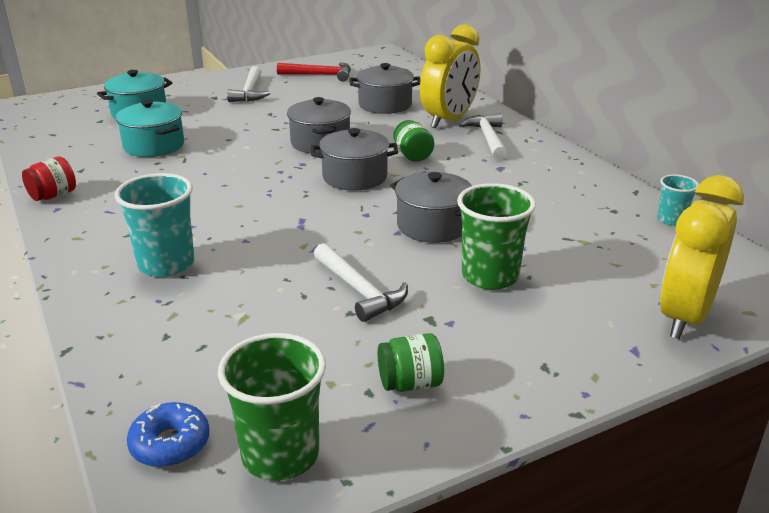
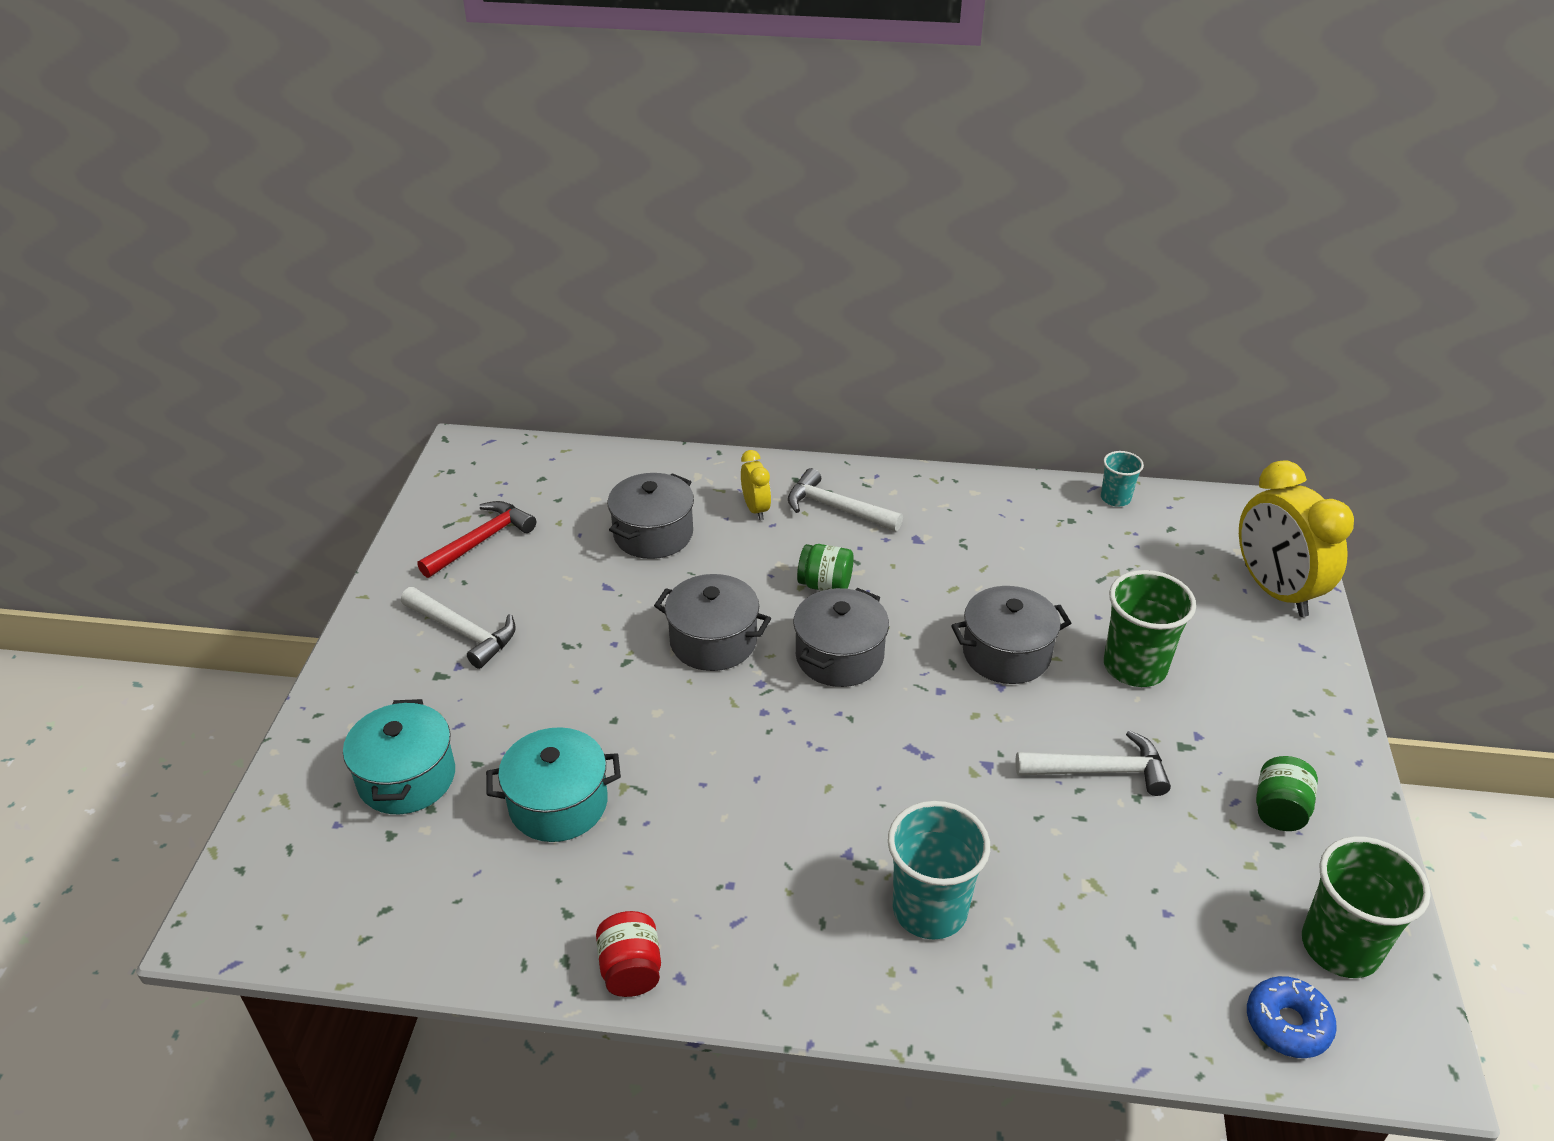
camera: 55 degrees left, 10 degrees up
yellow clock [420,24,480,128] -> yellow clock [741,450,771,520], size x0.48

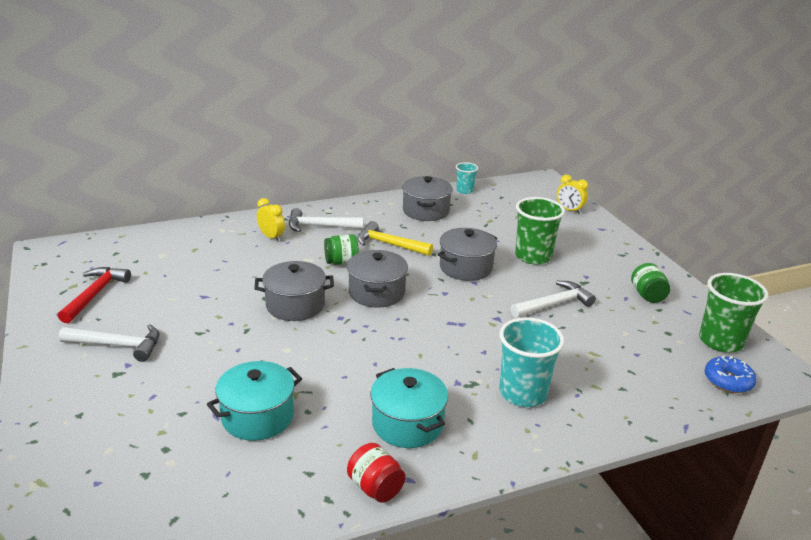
camera: 30 degrees left, 10 degrees down
turquoise pot [343,699,455,814] -> turquoise pot moved to [370,368,448,448]
grey pot [608,473,694,559] -> grey pot moved to [402,176,453,221]
yellow clock [1239,460,1354,617] -> yellow clock [557,175,588,214], size x0.48
none -> yellow hammer [357,221,433,256]

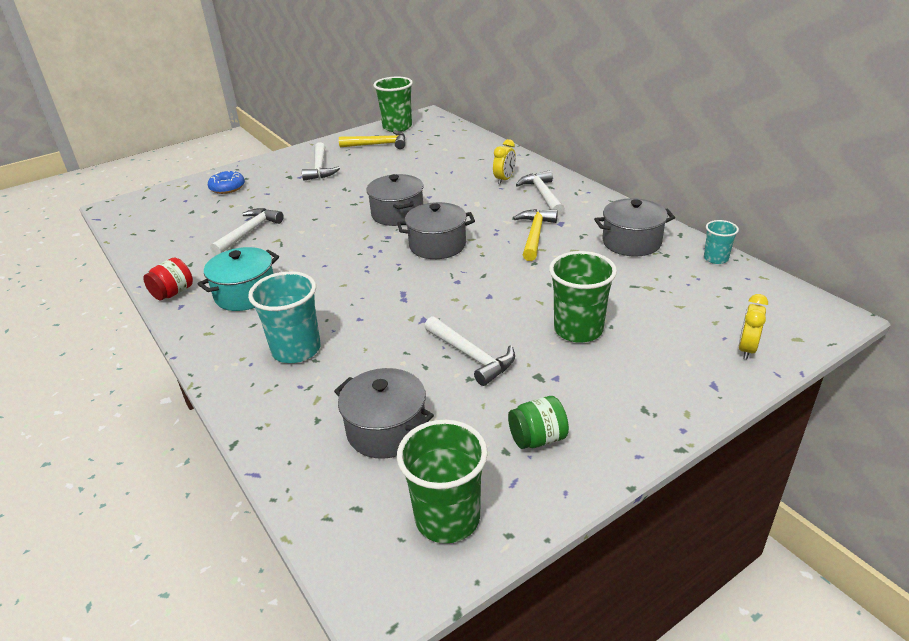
camera: 80 degrees right, 5 degrees up
red hammer [58,267,131,323] -> yellow hammer [339,131,405,149]
turquoise pot [207,361,302,441] -> white hammer [210,208,284,255]
green jar [324,234,359,265] -> none
grey pot [437,228,497,281] -> grey pot moved to [334,368,434,459]
blue donut [705,356,757,393] -> blue donut moved to [208,171,245,194]
none -> green cup [373,76,413,132]

